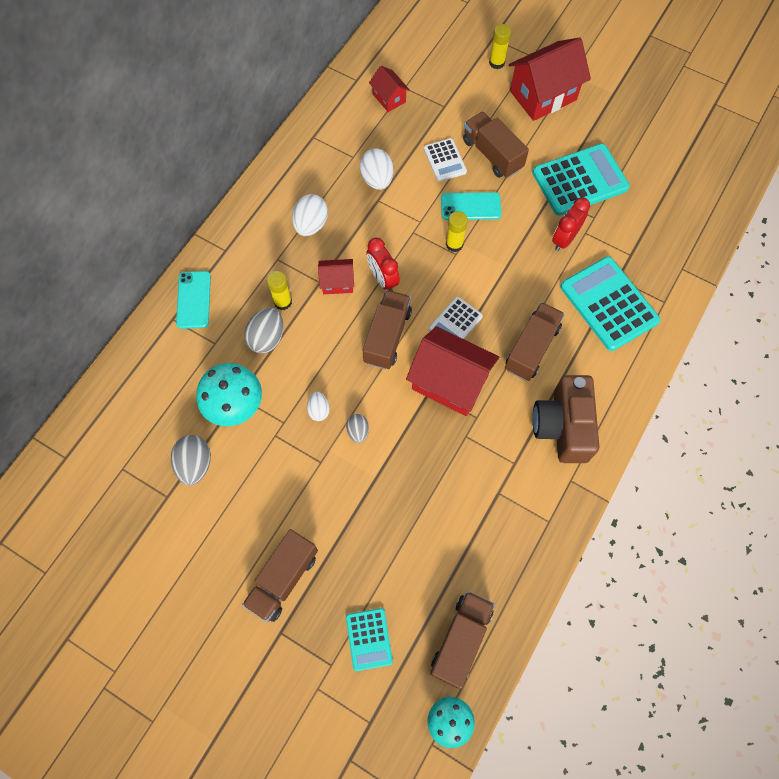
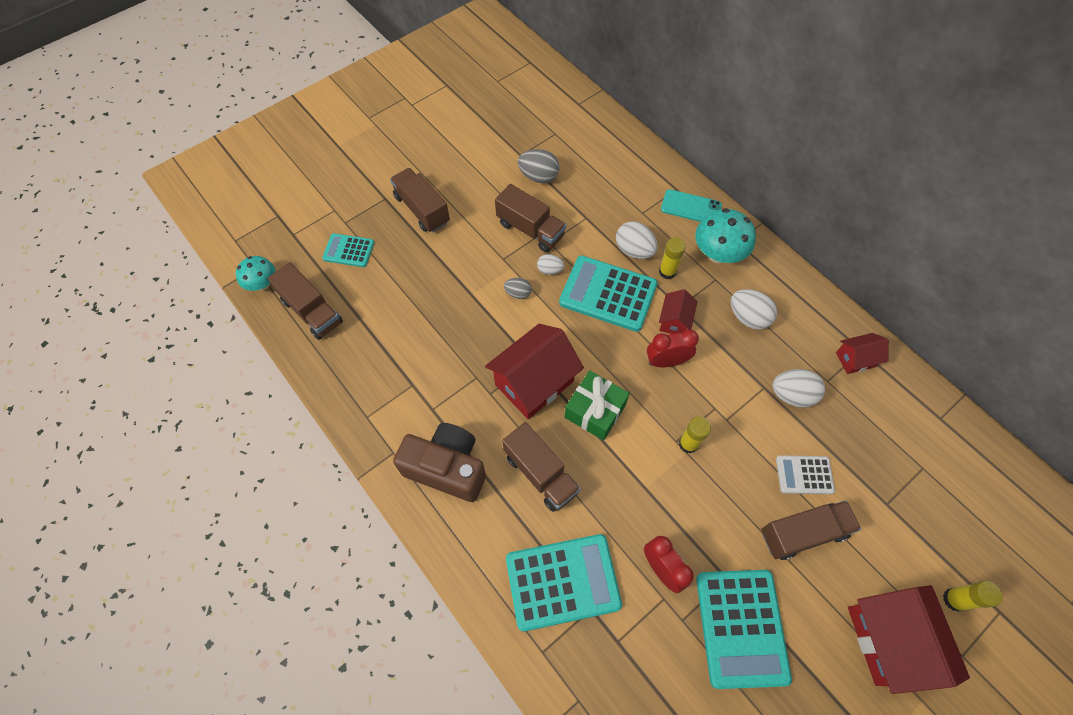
camera: 110 degrees right, 5 degrees down
turquoise mushroom [196,363,262,426] -> turquoise mushroom moved to [695,208,756,263]
grey egg [244,307,283,354] -> white egg [616,222,658,259]
brown truck [363,290,412,369] -> brown truck moved to [495,184,566,252]
red house [369,66,410,112] -> red house moved to [836,333,889,374]
white calculator [429,297,483,339] -> green gift [565,371,630,441]
turquoise phone [441,192,501,220] -> none
none -> turquoise calculator [559,255,658,332]

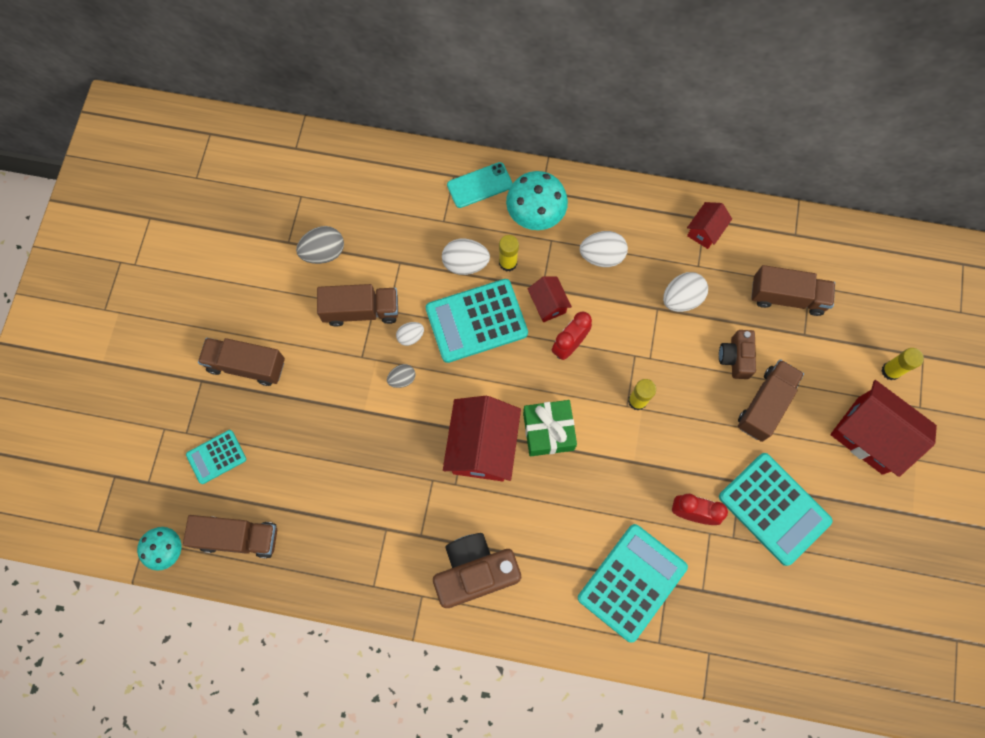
camera: 40 degrees left, 10 degrees up
brown truck [502,422,581,512] -> brown truck moved to [751,265,835,316]
white calculator [776,455,835,494] -> brown camera [719,330,756,379]

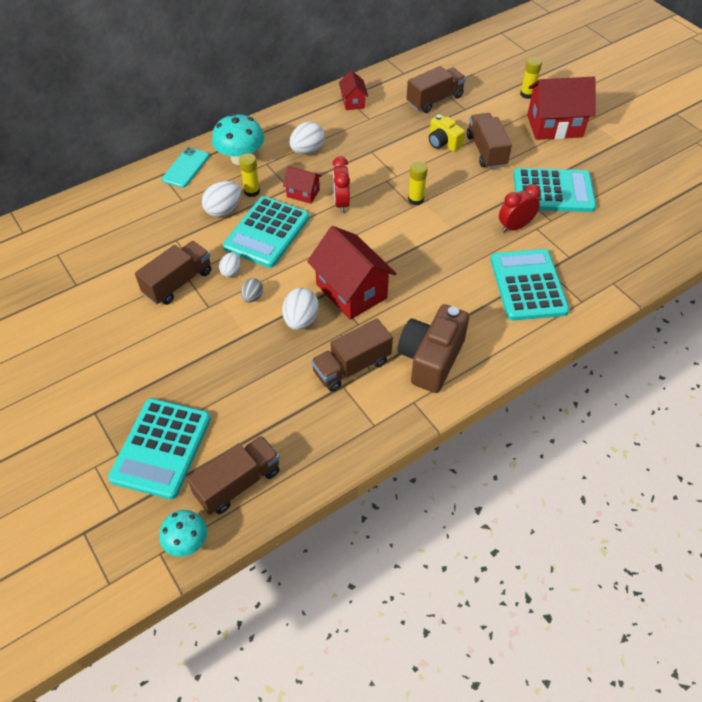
camera: 45 degrees left, 20 degrees down
turquoise calculator [186,430,246,484] -> turquoise calculator [108,398,211,500], size x1.84
brown truck [198,338,285,386] -> brown truck moved to [311,319,393,392]
grey egg [296,226,344,264] -> none
green gift [523,400,577,457] -> none
white egg [663,272,708,312] -> white egg moved to [282,288,319,330]
brown camera [719,330,756,379] -> yellow camera [429,114,465,152]

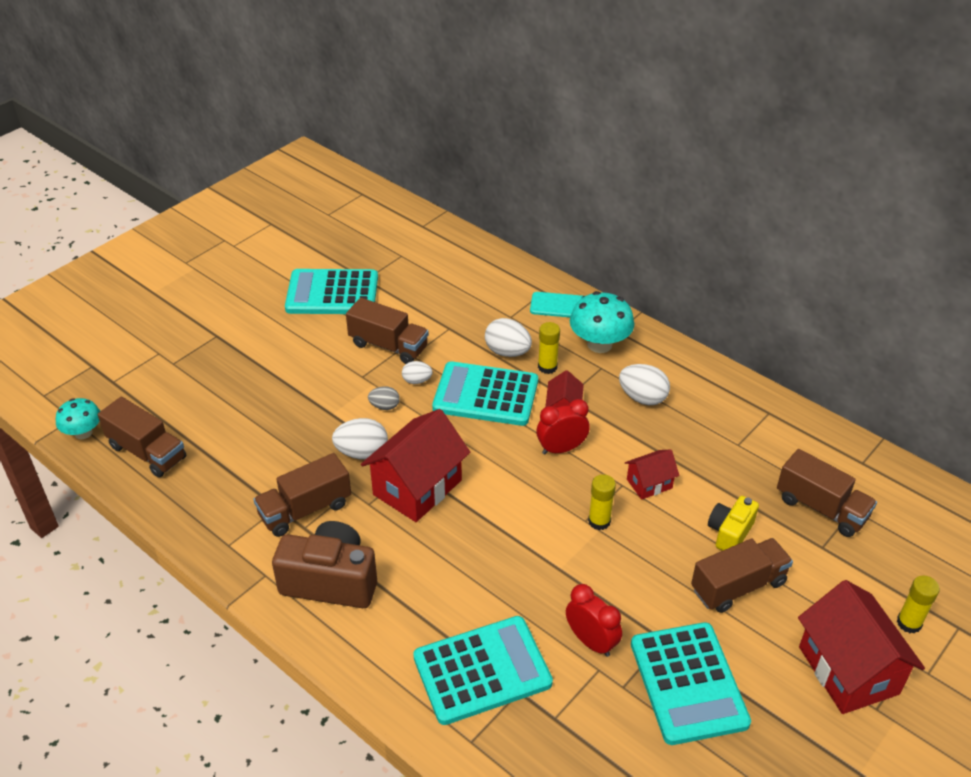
camera: 75 degrees right, 10 degrees down
turquoise calculator [108,398,211,500] -> turquoise calculator moved to [285,269,378,314]
brown truck [311,319,393,392] -> brown truck turned 75 degrees counterclockwise [253,453,351,537]
red house [339,70,368,110] -> red house moved to [625,449,679,500]

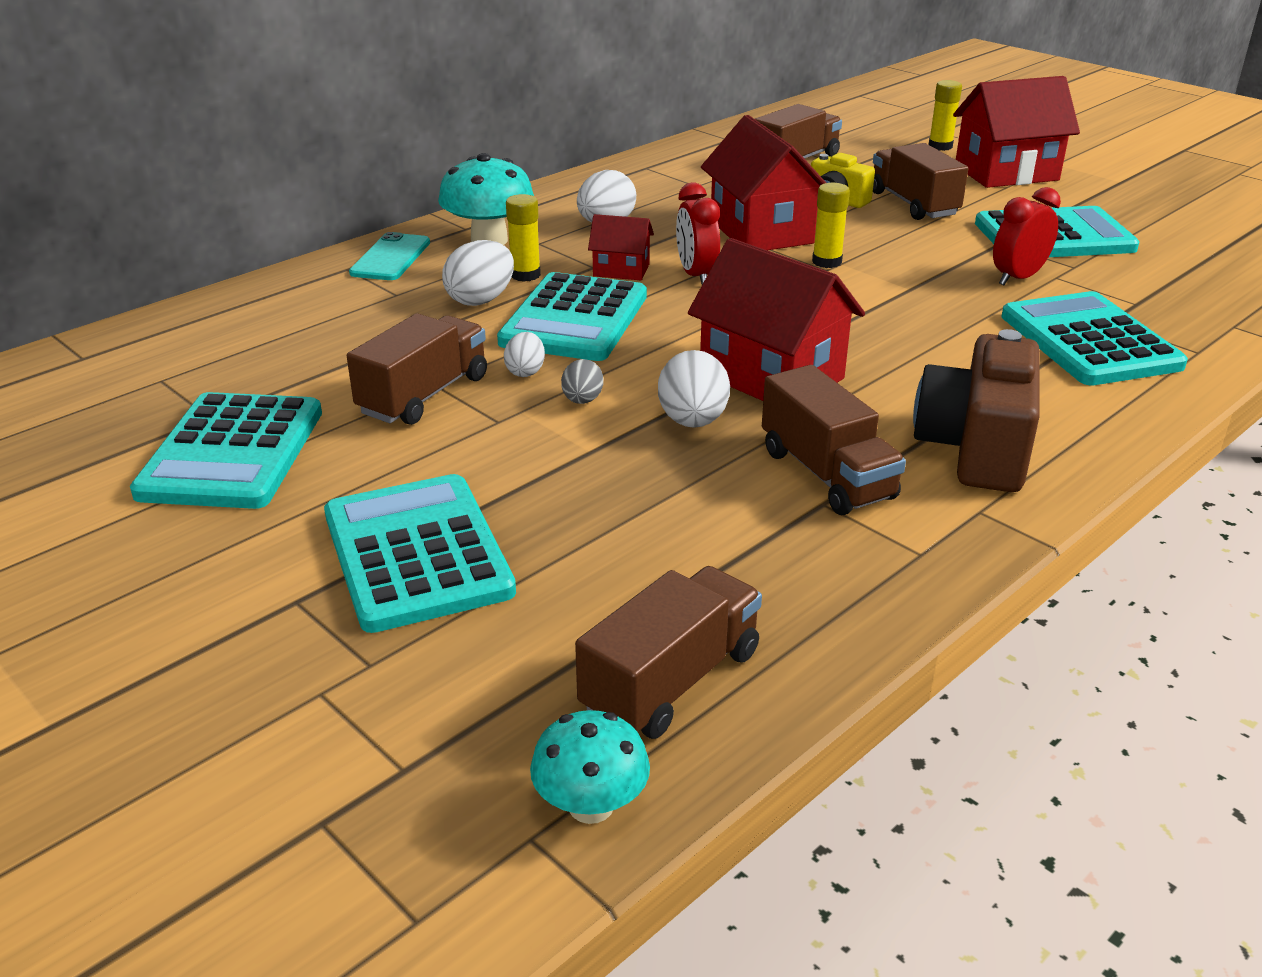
camera: 85 degrees left, 10 degrees down
red house [625,449,679,500] -> red house [701,115,826,250], size x1.94
none -> turquoise calculator [324,474,516,633]

